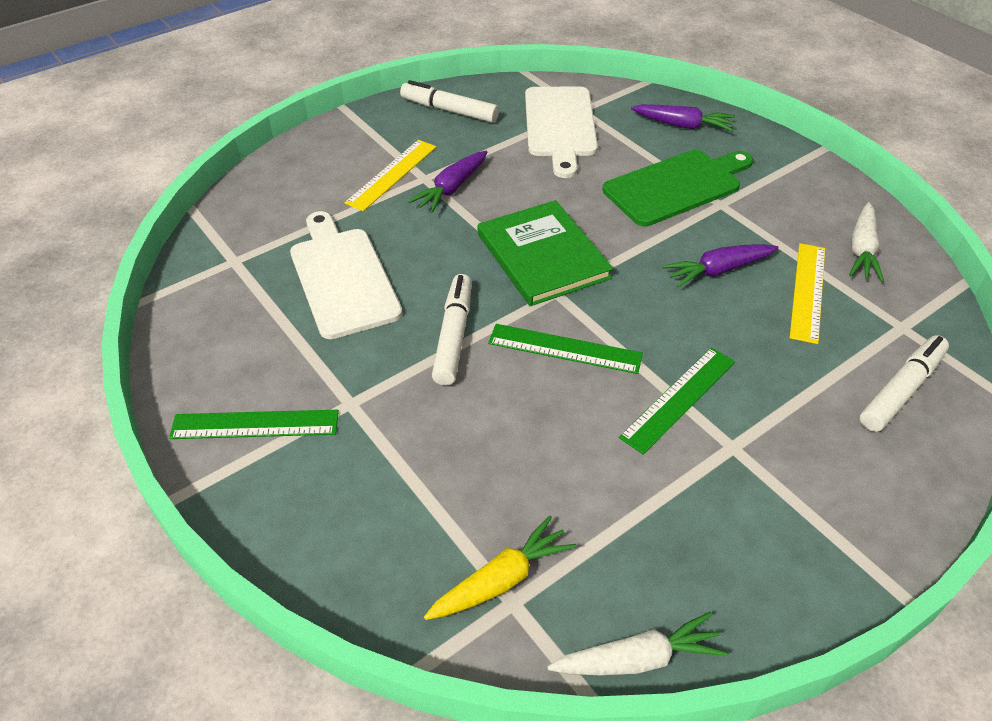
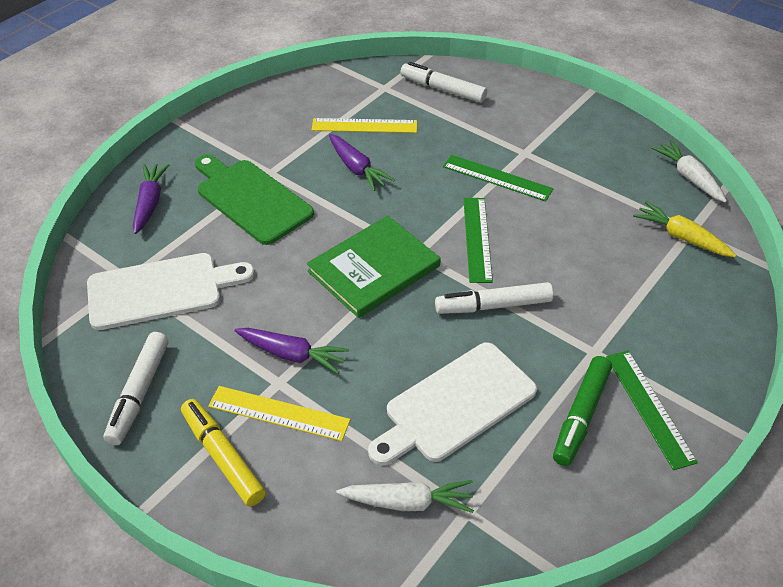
camera: 105 degrees left, 0 degrees up
white carrot [849,202,884,282] -> white carrot moved to [336,480,474,513]
none -> yellow marker [181,399,266,506]
none -> green marker [553,356,612,466]

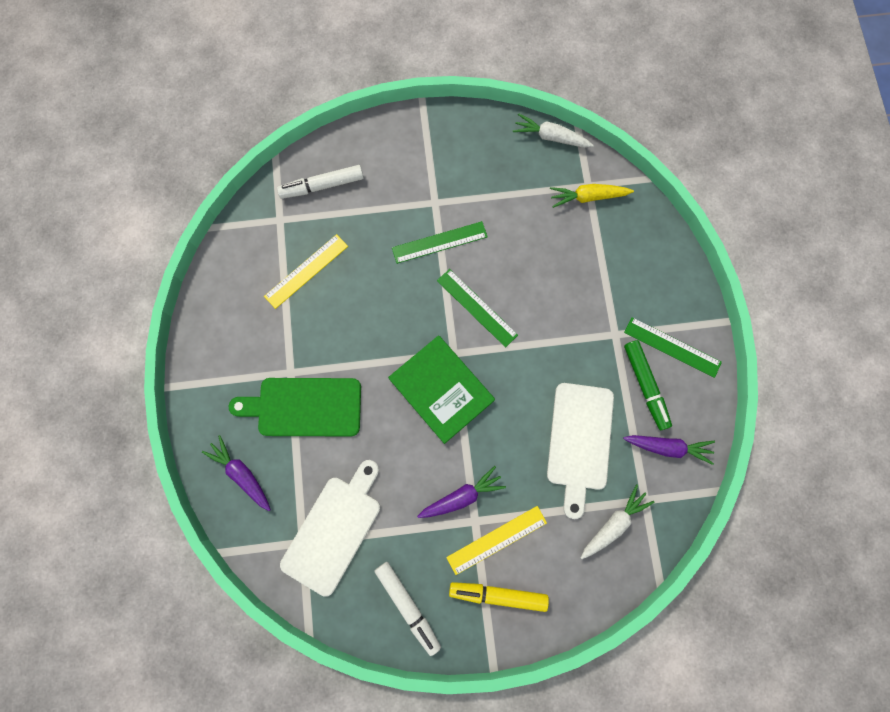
camera: 45 degrees left, 30 degrees up
green book [307,215,441,318] -> green book turned 45 degrees counterclockwise [388,335,495,444]
purple carrot [329,134,395,191] -> purple carrot moved to [623,435,715,465]
white marker [435,282,553,314] -> none

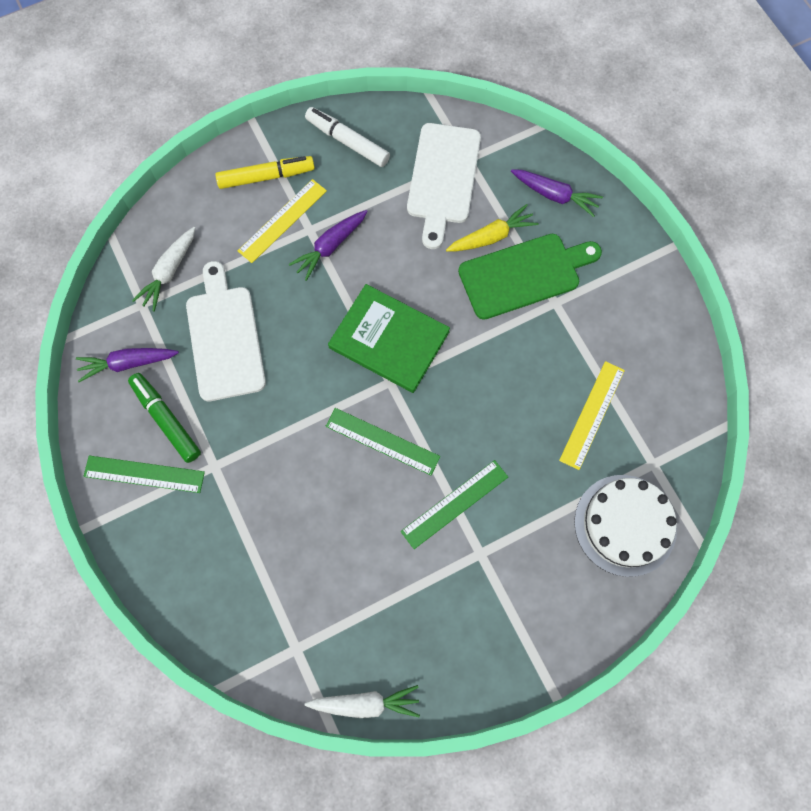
camera: 160 degrees right, 5 degrees down
white marker [277,165,364,199] -> white cake [574,475,677,577]
yellow carrot [550,184,634,208] -> yellow carrot moved to [446,204,539,252]

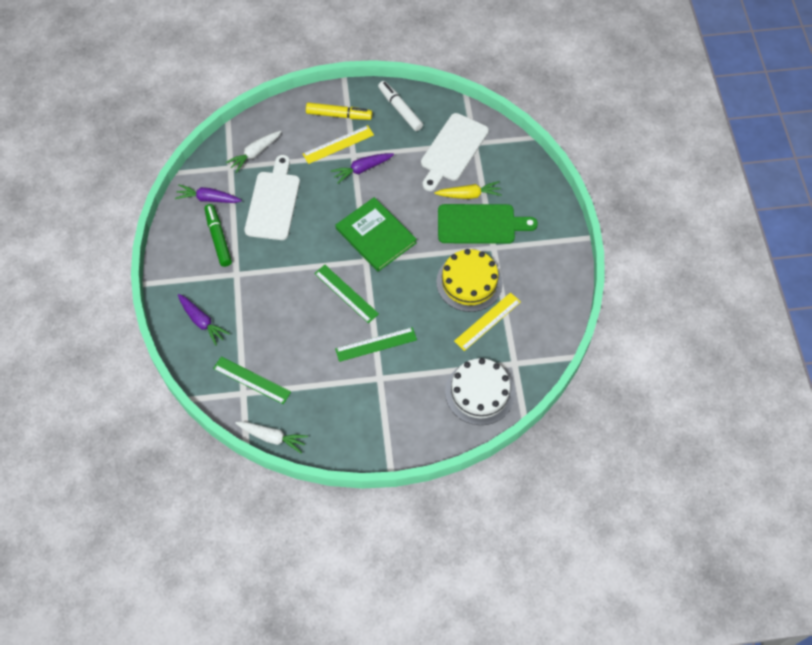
camera: 20 degrees right, 10 degrees down
green ruler [83,455,205,493] -> green ruler moved to [213,357,291,404]
purple carrot [511,169,603,217] -> purple carrot moved to [178,294,230,346]
none -> yellow cake [436,249,503,312]

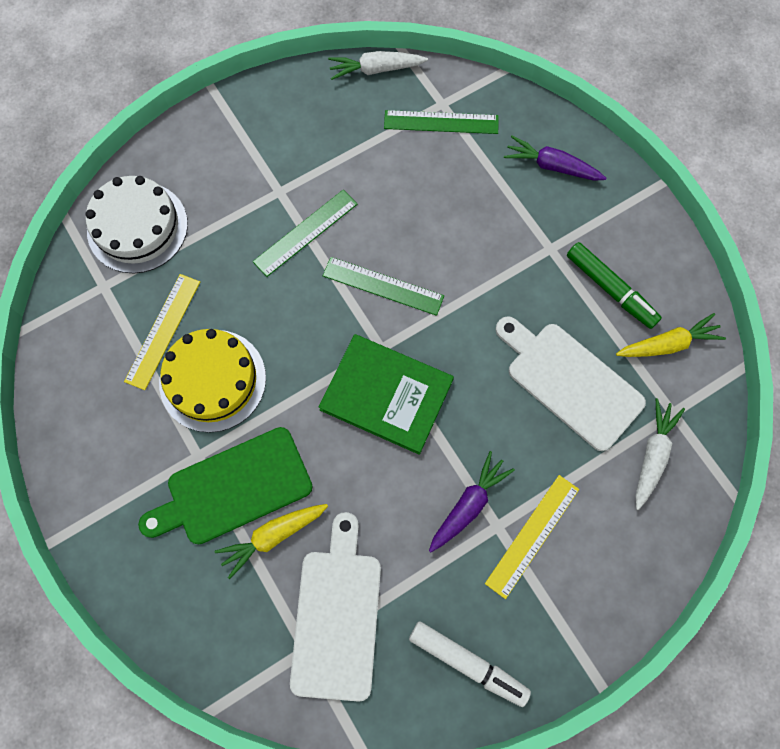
camera: 155 degrees right, 10 degrees up
purple carrot [175,184,242,203] -> yellow carrot [616,313,726,357]
white cutting board [245,155,300,240] -> white cutting board turned 150 degrees clockwise [496,316,646,451]
yellow marker [306,103,373,120] -> none

